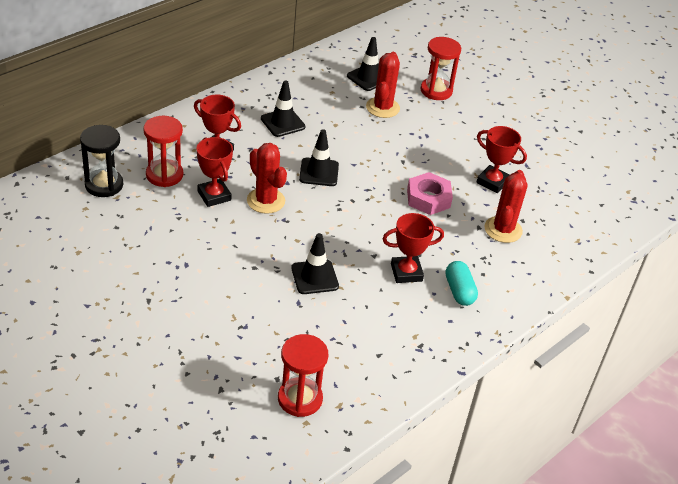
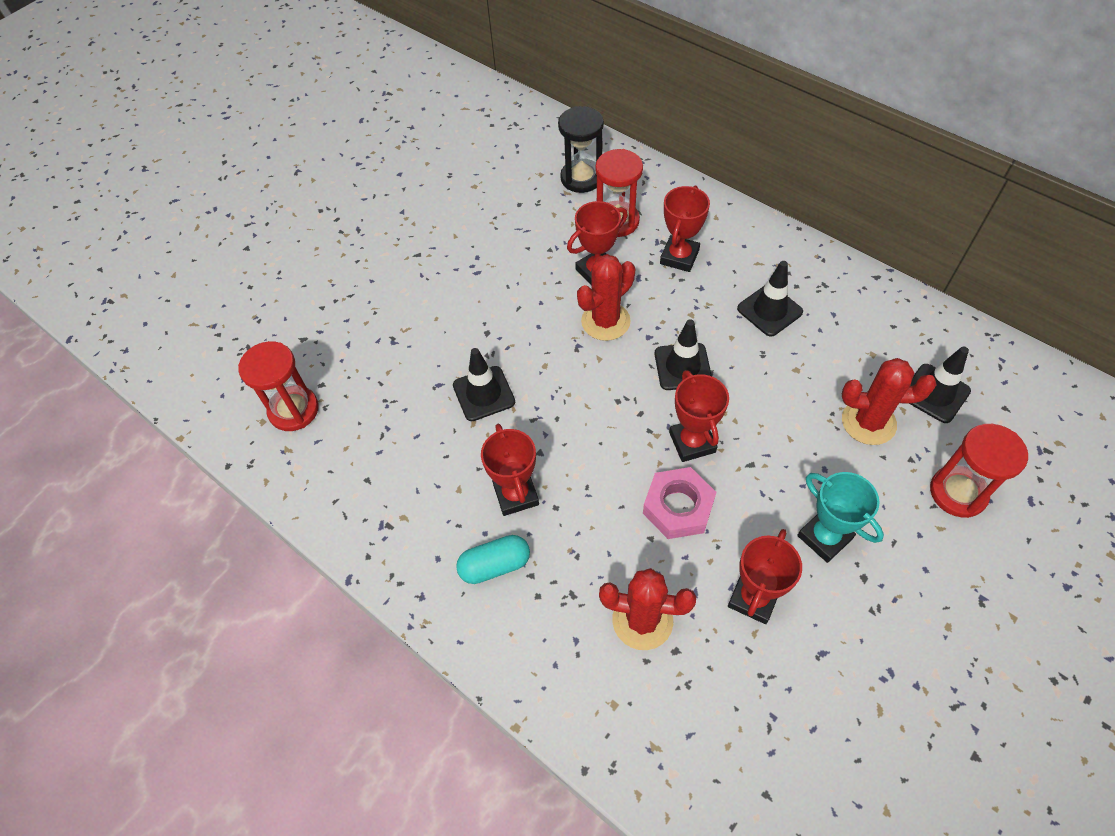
camera: 90 degrees right, 15 degrees up
none -> red trophy [669,370,729,462]
none -> turquoise trophy [797,472,884,563]

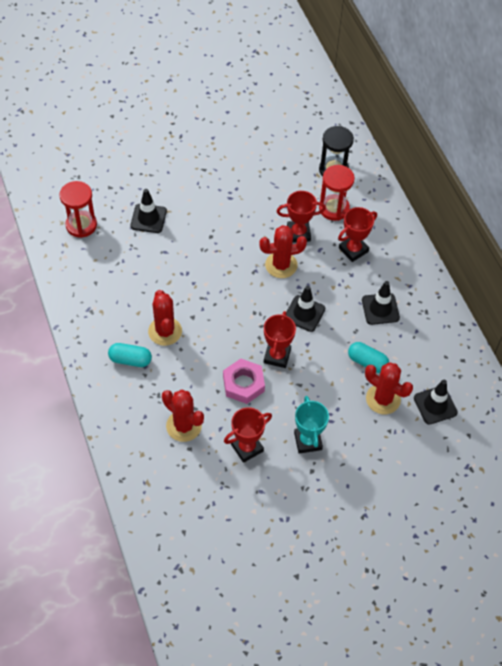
camera: 25 degrees right, 0 degrees up
black traffic cone [453,348,515,421] -> black traffic cone moved to [130,189,167,233]
red trophy [481,424,539,516] -> red cactus [148,290,182,346]
red hourglass [930,424,1028,518] -> none
none -> turquoise capsule [348,342,389,373]

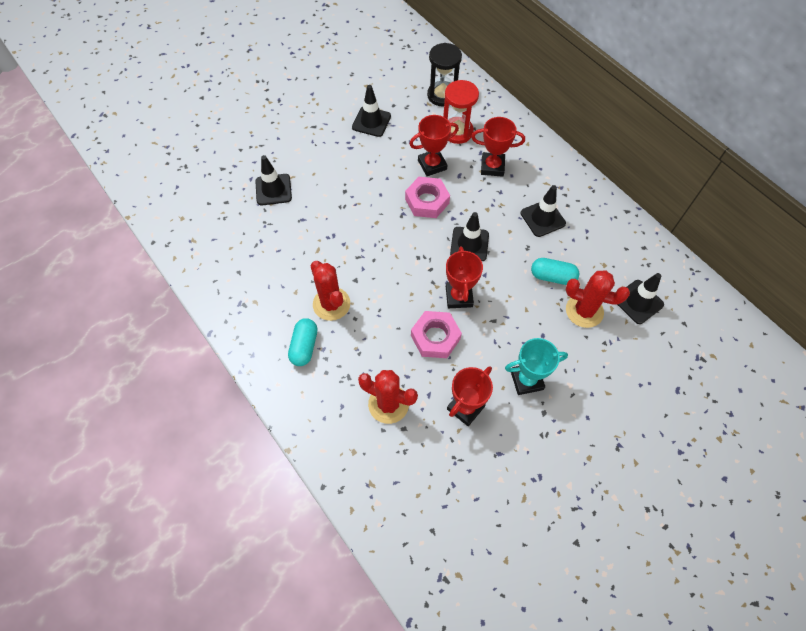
camera: 15 degrees left, 5 degrees up
red hourglass [59,181,97,238] -> none
turquoise capsule [108,343,152,367] -> turquoise capsule turned 75 degrees counterclockwise [288,318,317,366]
red cactus [259,225,307,278] -> pink nut [405,177,450,218]
turquoise trophy [294,396,329,454] -> turquoise trophy turned 75 degrees counterclockwise [505,338,568,395]
red trophy [338,207,377,262] -> red trophy turned 60 degrees clockwise [471,117,525,177]
none -> black traffic cone [352,85,391,137]

